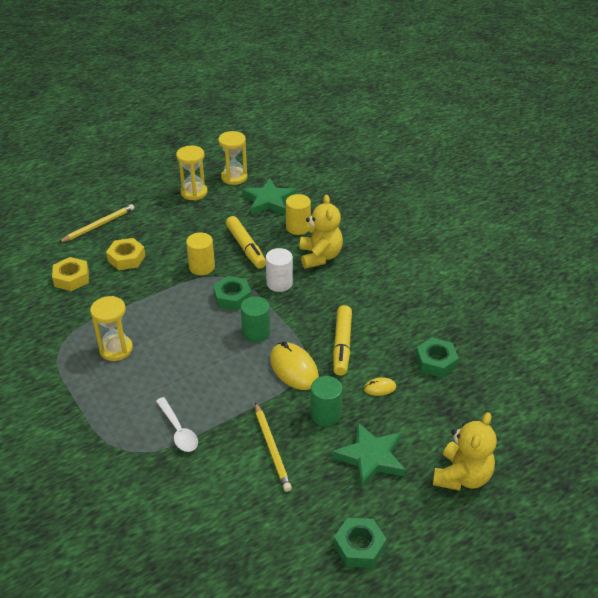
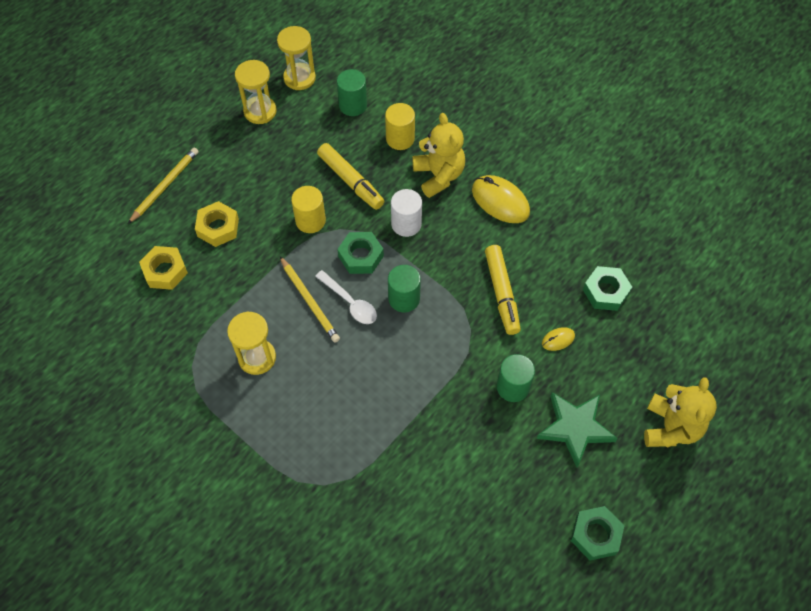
camera: 15 degrees left, 20 degrees up
white spoon [156,397,198,452] -> white spoon moved to [315,270,377,324]
green star [242,178,296,215] -> green cylinder [337,69,367,116]
yellow pencil [255,402,292,492] -> yellow pencil moved to [280,256,340,343]
yellow mouse [270,341,319,390] -> yellow mouse moved to [472,175,530,223]

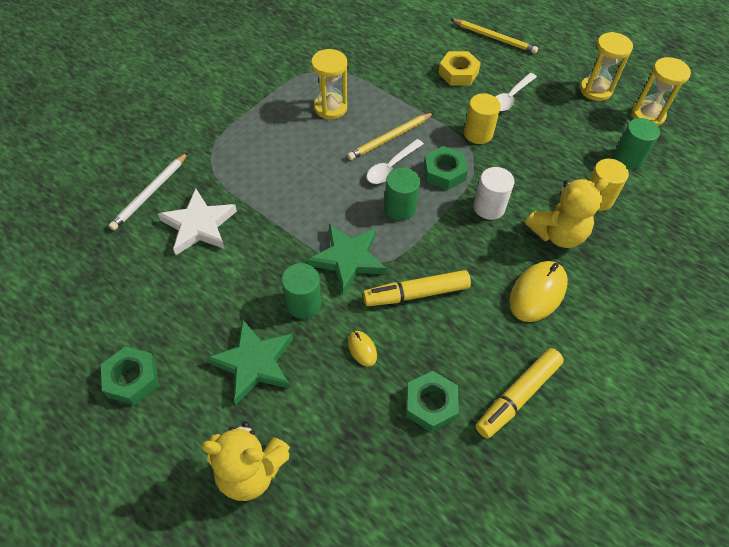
camera: 85 degrees right, 5 degrees down
yellow nut [139,246,188,290] -> none
yellow marker [317,143,384,210] -> yellow marker moved to [476,348,564,439]
none -> white pencil [108,152,188,230]
none -> white star [158,189,237,255]
none -> green star [307,224,387,294]
none -> white spoon [496,73,537,111]

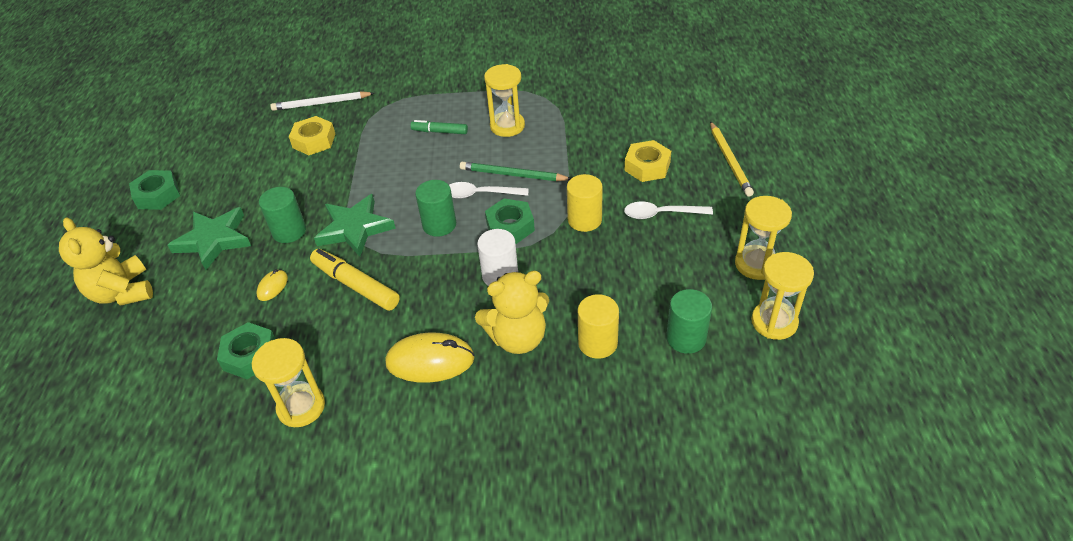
camera: 55 degrees right, 10 degrees down
white star [158,189,237,255] -> yellow nut [289,116,335,155]
yellow pencil [347,113,433,160] -> green pencil [460,162,571,181]
yellow marker [476,348,564,439] -> yellow hourglass [252,338,325,427]
yellow teddy bear [525,178,609,248] -> yellow teddy bear turned 45 degrees counterclockwise [475,271,549,354]
none -> green marker [410,120,468,134]

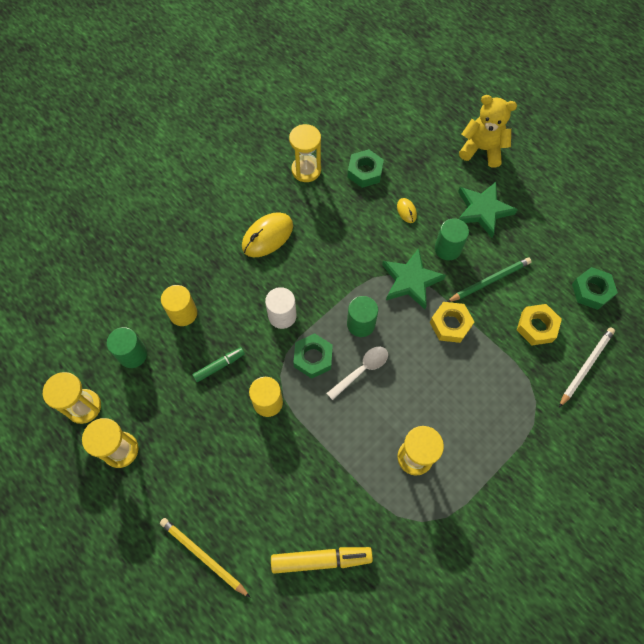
camera: 135 degrees right, 20 degrees up
green nut [129,170,180,210] -> green nut moved to [572,267,618,310]
yellow marker [310,249,400,311] -> yellow marker moved to [271,547,373,574]
green marker [410,120,468,134] -> green marker moved to [192,347,245,382]
green pencil [460,162,571,181] -> green pencil moved to [447,257,532,302]
yellow teddy bear [475,271,549,354] -> none
yellow nut [624,140,671,182] -> yellow nut moved to [430,302,474,343]
white spoon [624,201,713,219] -> none

